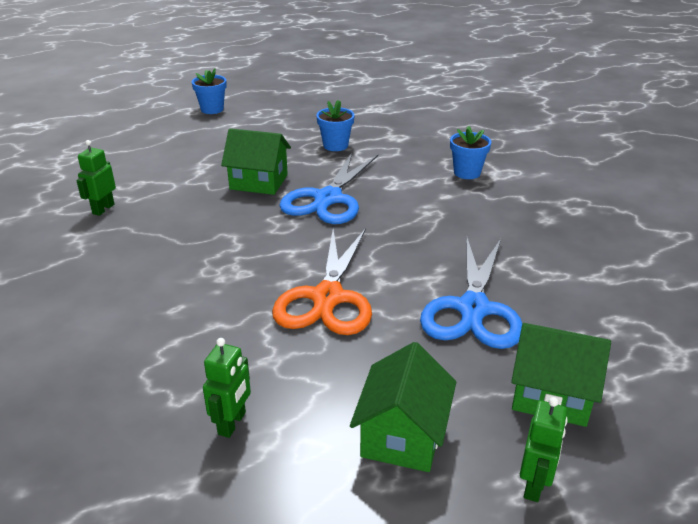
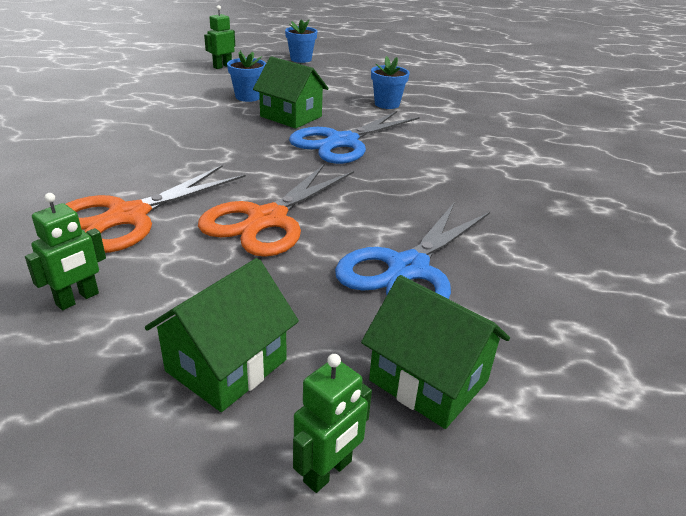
camera: 20 degrees right, 0 degrees up
green robot [76,140,116,216] -> green robot moved to [204,5,235,69]
blue flower pot [450,126,491,179] -> blue flower pot moved to [227,50,266,102]
none -> orange scissors [66,165,246,253]

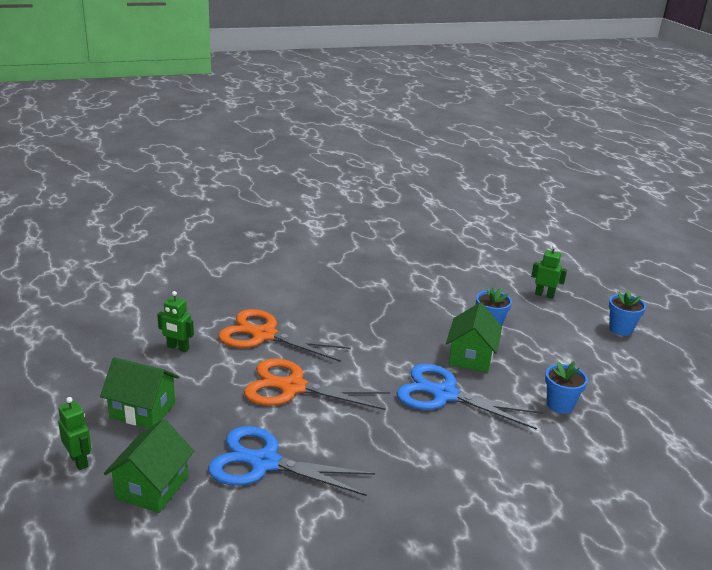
camera: 70 degrees right, 5 degrees down
green robot [293,354,372,493] -> green robot turned 150 degrees counterclockwise [58,397,92,470]

